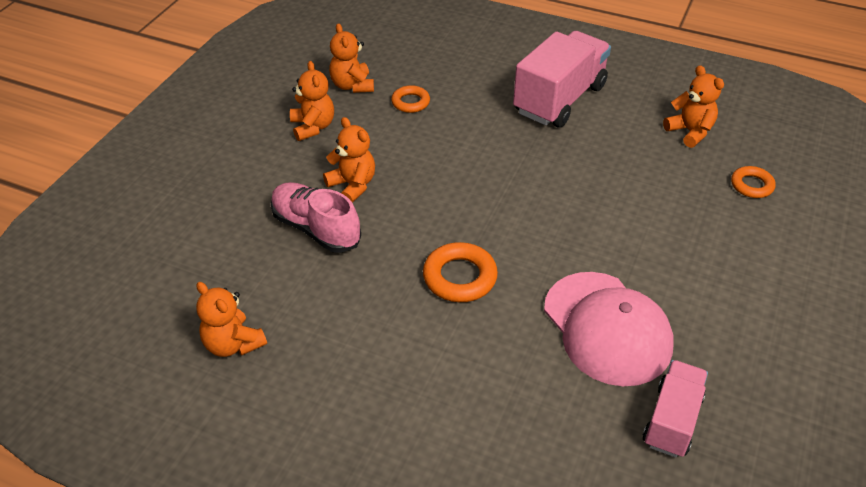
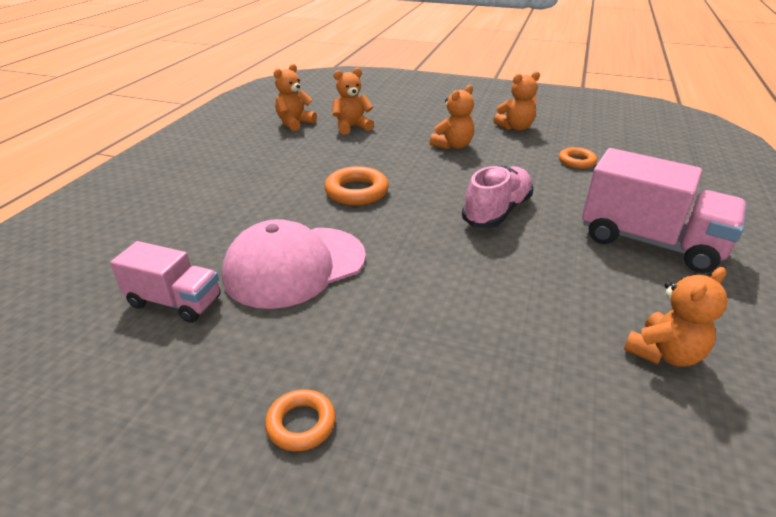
camera: 85 degrees right, 10 degrees down
pink shoe [271,182,361,253] -> pink shoe moved to [462,165,533,228]
orange teddy bear [329,23,374,93] -> orange teddy bear moved to [332,68,374,135]
orange ring [731,166,775,198] -> orange ring moved to [265,389,336,451]

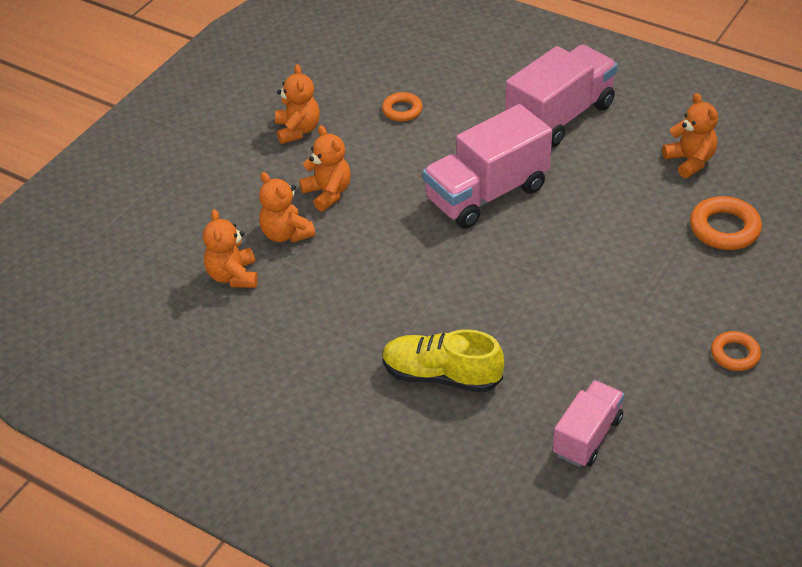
camera: 75 degrees left, 10 degrees up
pink cap [222,219,366,309] -> none
orange teddy bear [274,64,317,131] -> orange teddy bear moved to [259,172,316,243]
orange ring [324,166,389,206] -> orange ring moved to [690,196,762,250]
pink shoe [462,165,533,228] -> pink truck [423,104,552,229]
none -> yellow shoe [382,329,504,393]

